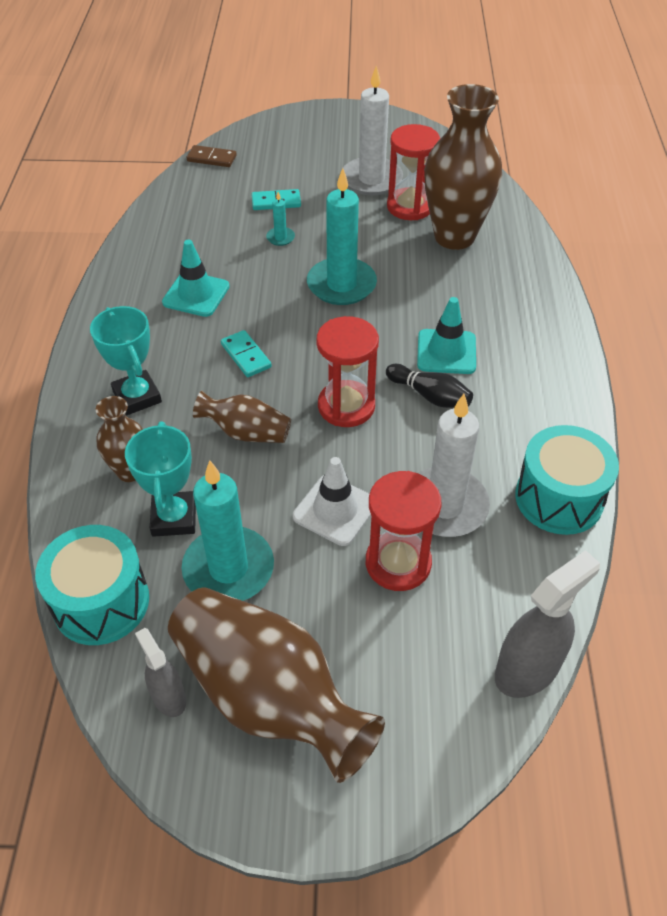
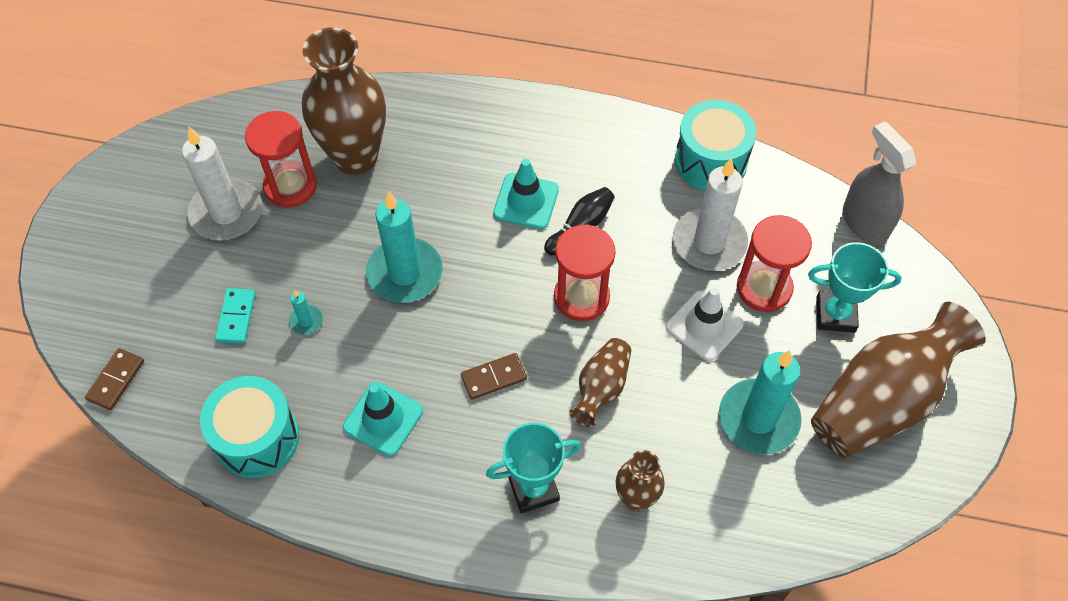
camera: 80 degrees left, 10 degrees up
turquoise drum [35,525,149,645] -> turquoise drum moved to [200,376,299,478]
turquoise trophy [125,422,196,537] -> turquoise trophy moved to [808,242,901,333]
grey spray bottle [135,628,186,717] -> none
turquoise domino [221,330,272,377] -> brown domino [461,353,527,400]

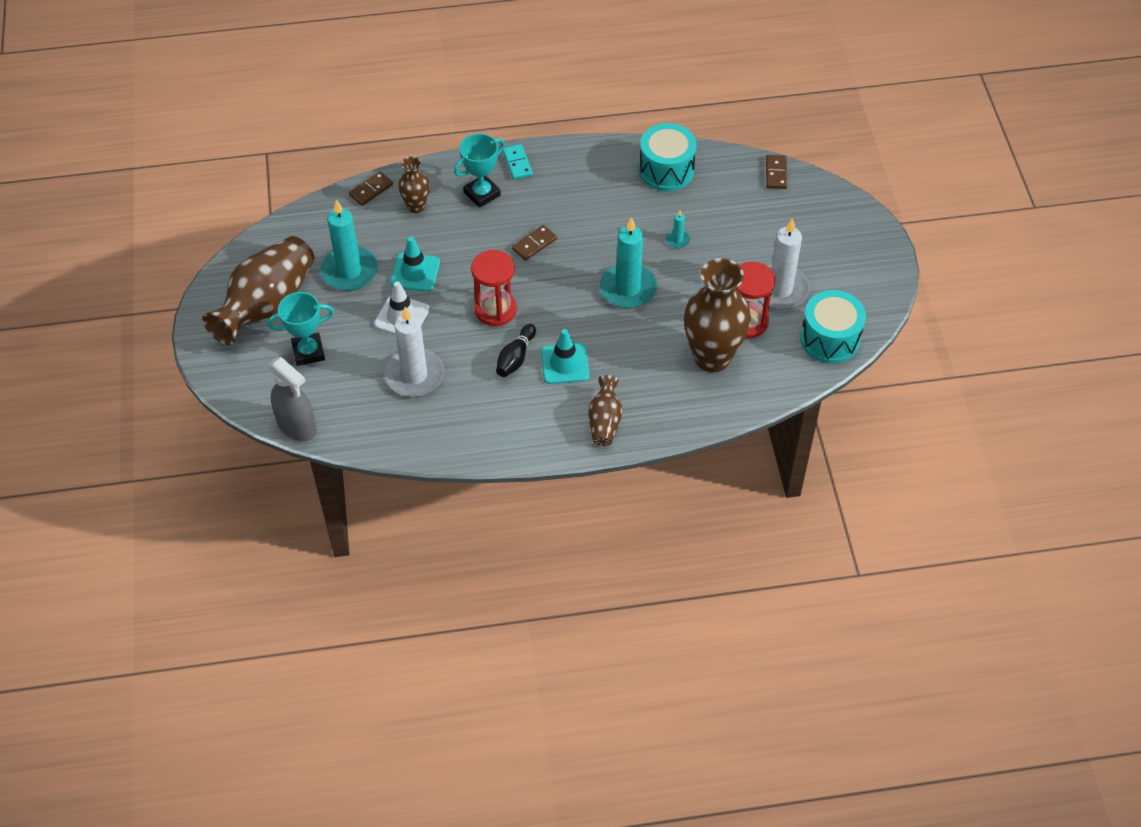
camera: 160 degrees right, 5 degrees down
turquoise domino [215,288,256,344] -> turquoise domino moved to [503,144,533,180]
turquoise traffic cone [343,382,423,456] -> turquoise traffic cone moved to [390,237,440,292]
brown vase [569,338,631,427] -> brown vase moved to [588,375,622,446]
turquoise drum [675,100,756,190] -> turquoise drum moved to [800,290,866,364]
red hourglass [737,215,812,312] -> none
none -> brown domino [349,171,393,206]

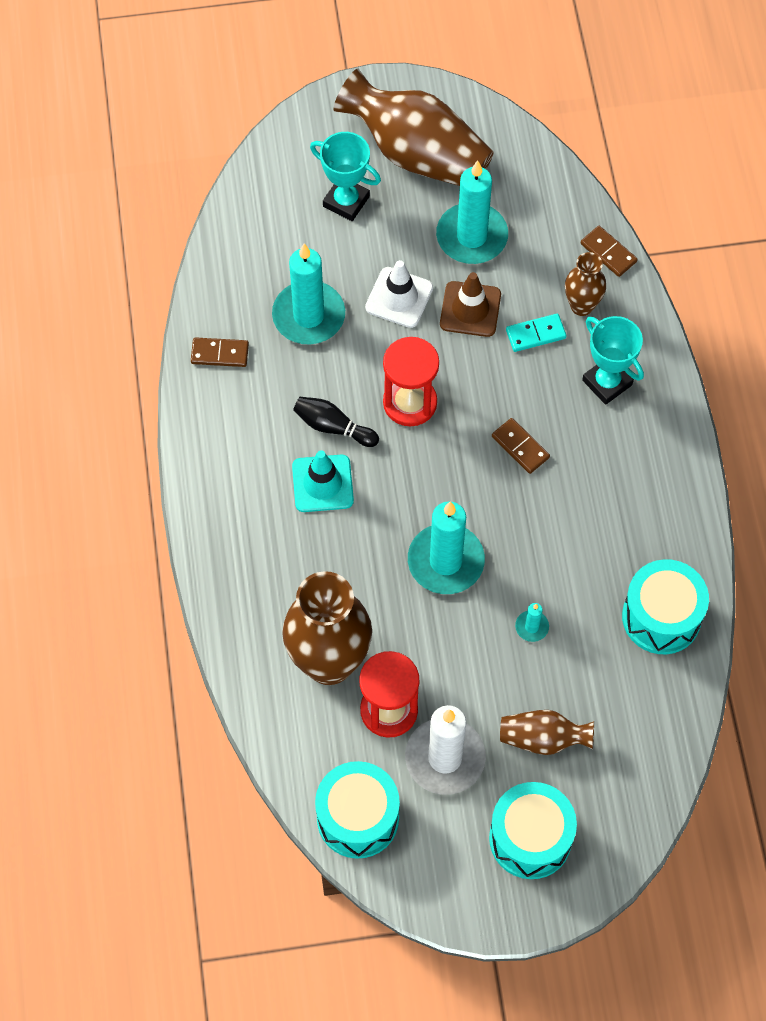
camera: 90 degrees right, 10 degrees up
turquoise trophy [267,292,334,366] -> turquoise trophy turned 45 degrees counterclockwise [310,132,381,221]
grey spray bottle [268,357,317,442] -> none
white candle [384,307,444,397] -> turquoise candle [272,243,345,344]
turquoise traffic cone [390,237,440,292] -> brown traffic cone [440,272,501,337]
turquoise domino [503,144,533,180] -> turquoise domino moved to [506,314,567,352]
brown vase [588,375,622,446] -> brown vase moved to [500,710,594,755]
brown domino [766,155,787,189] -> brown domino moved to [191,337,249,367]
none -> turquoise drum [489,782,577,879]

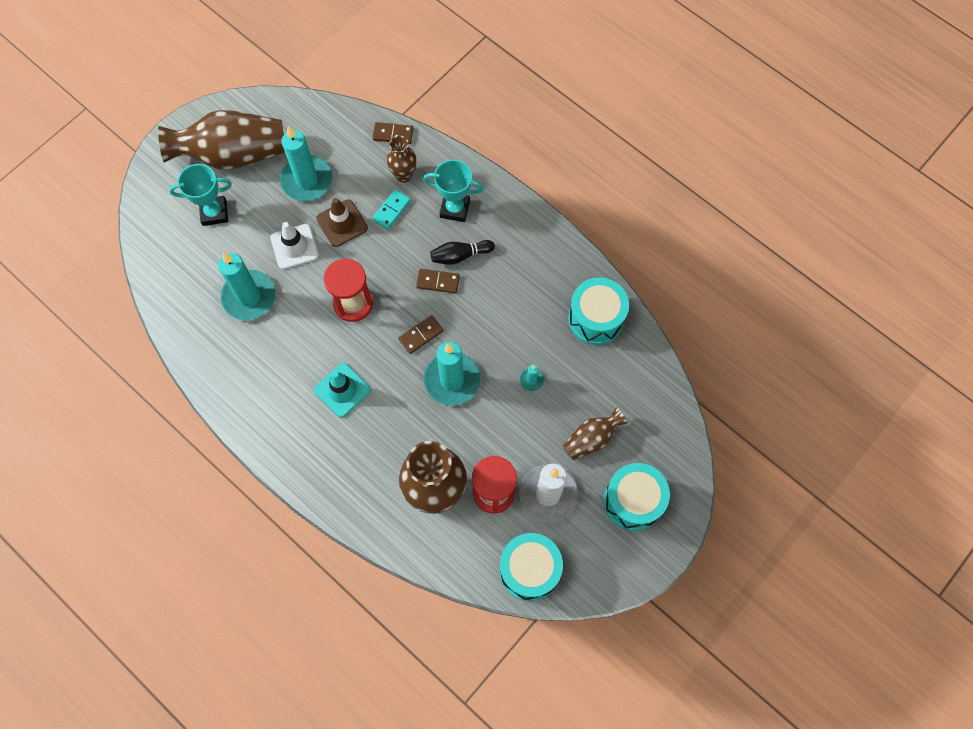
camera: 40 degrees left, 5 degrees up
brown domino [191,337,249,367] -> brown domino moved to [398,315,444,354]
black bowling pin [293,397,379,447] -> black bowling pin moved to [430,240,495,265]

